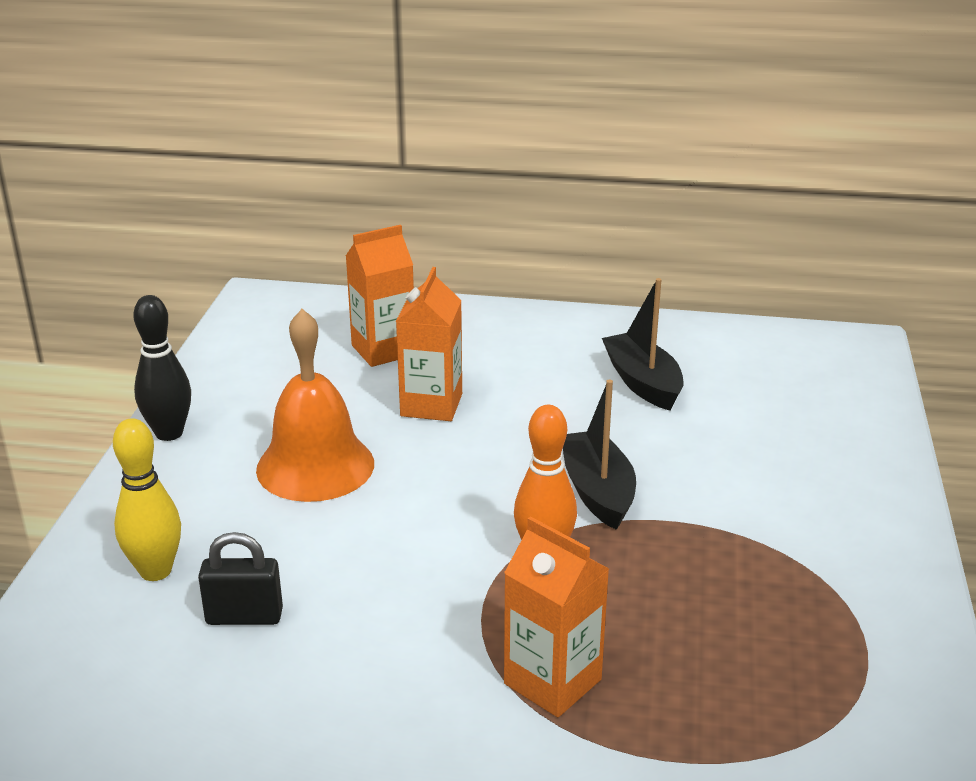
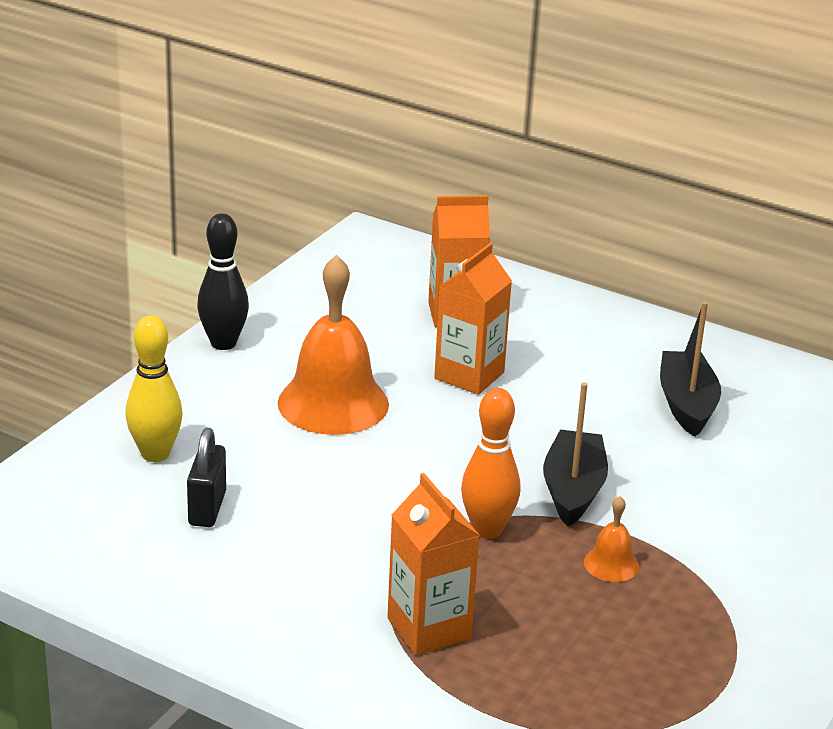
camera: 20 degrees right, 0 degrees up
black padlock [198,532,283,625] -> black padlock turned 75 degrees clockwise [187,428,226,527]
none -> orange bell [584,496,639,582]

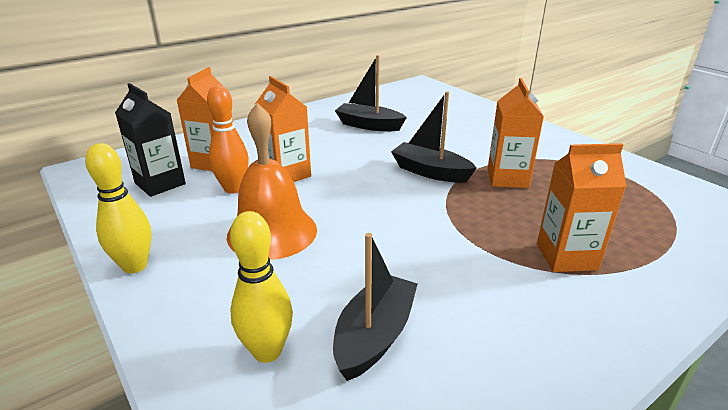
camera: 65 degrees left, 0 degrees up
black padlock [187,428,226,527] -> black boat [333,233,418,381]
black bowling pin [197,213,249,350] -> yellow bowling pin [85,143,151,274]
orange bowling pin [461,388,520,539] -> orange bowling pin moved to [207,85,249,194]
orange bell [584,496,639,582] -> orange carton [488,78,544,188]
none -> black carton [115,83,186,197]

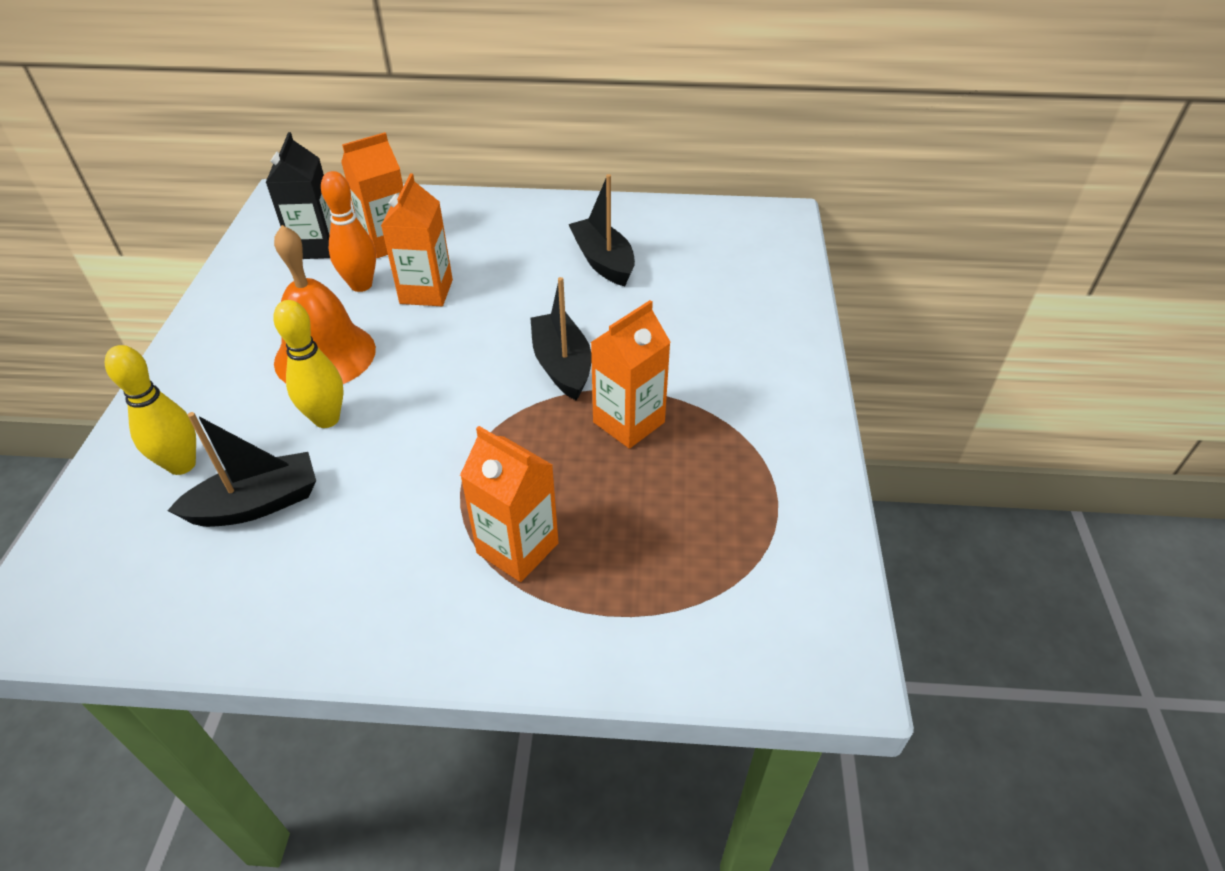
camera: 40 degrees right, 15 degrees up
yellow bowling pin [85,143,151,274] -> yellow bowling pin moved to [273,300,344,428]

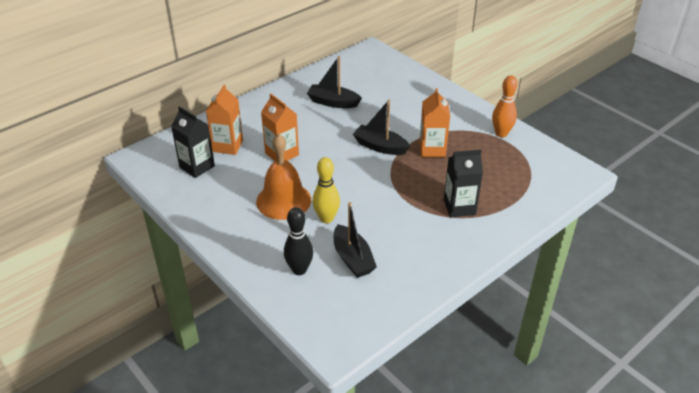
camera: 45 degrees left, 5 degrees down
yellow bowling pin [105,345,196,475] -> black bowling pin [284,207,313,275]
black boat [167,412,316,527] -> black boat turned 135 degrees clockwise [334,202,377,278]
orange bowling pin [321,171,376,292] -> orange bowling pin moved to [492,75,518,137]
orange carton [460,426,559,582] -> black carton [444,149,483,217]

